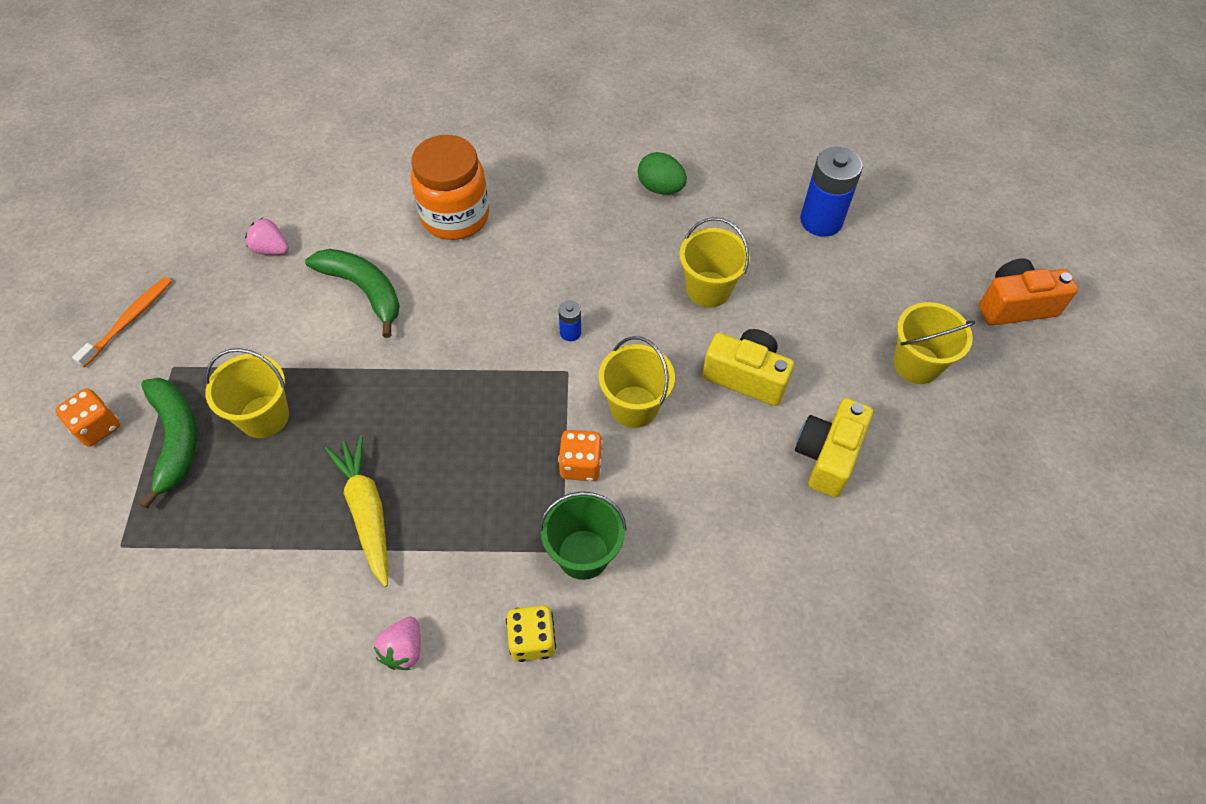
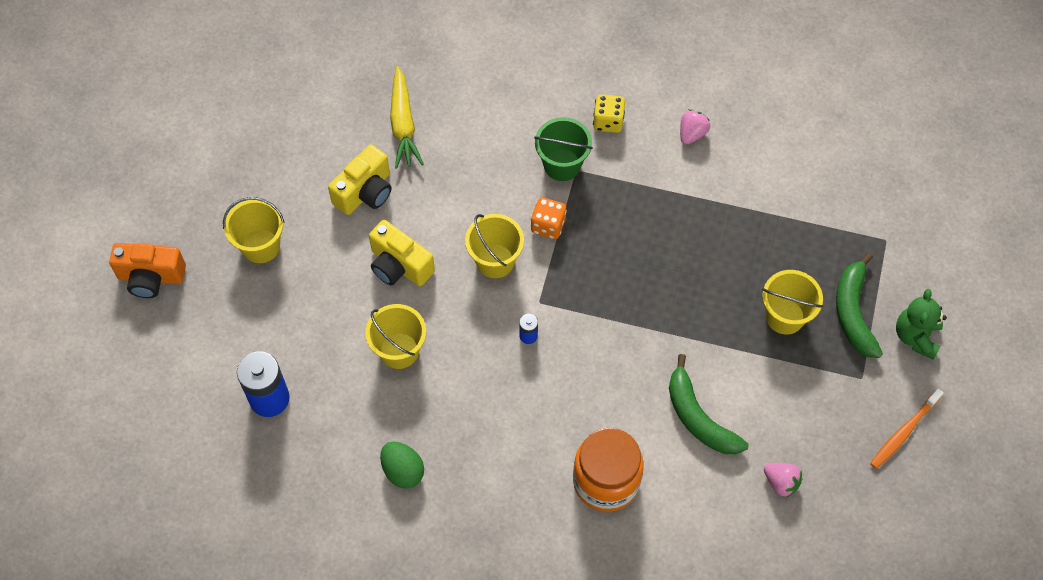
camera: 165 degrees left, 5 degrees up
orange dice [55,388,120,447] -> green teddy bear [896,289,947,360]
yellow carrot [325,435,388,587] -> yellow carrot moved to [390,66,424,169]

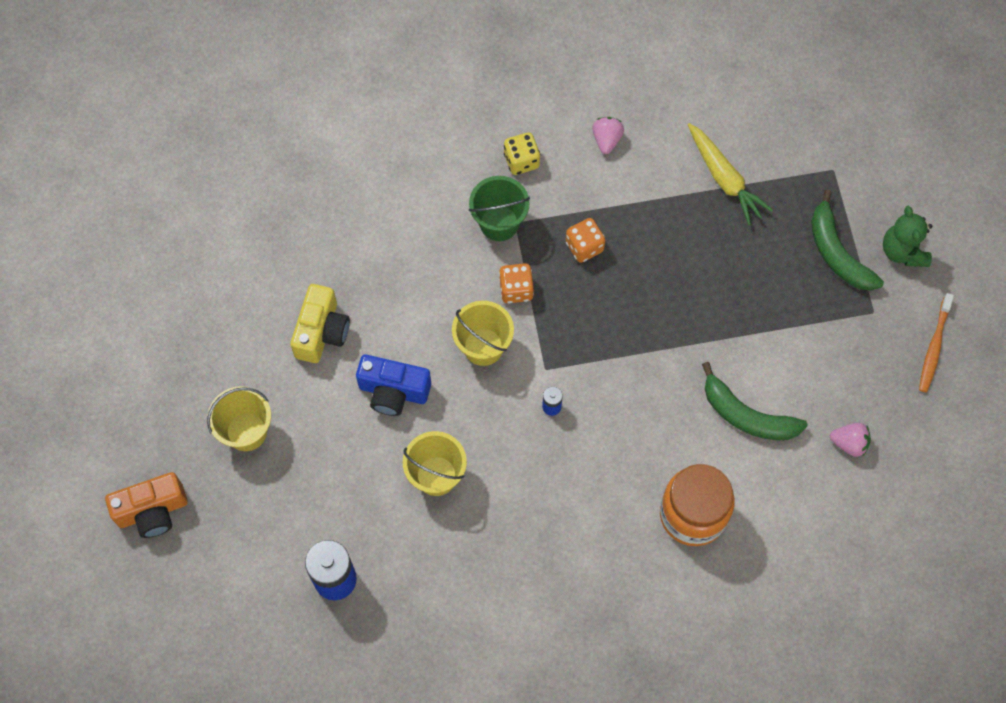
camera: 25 degrees left, 5 degrees up
yellow camera [369,220,435,286] -> blue camera [356,354,431,416]
green egg [380,442,424,489] -> none
yellow carrot [390,66,424,169] -> yellow carrot moved to [688,123,773,225]
yellow bucket [762,270,823,334] -> none
none -> orange dice [566,218,605,263]

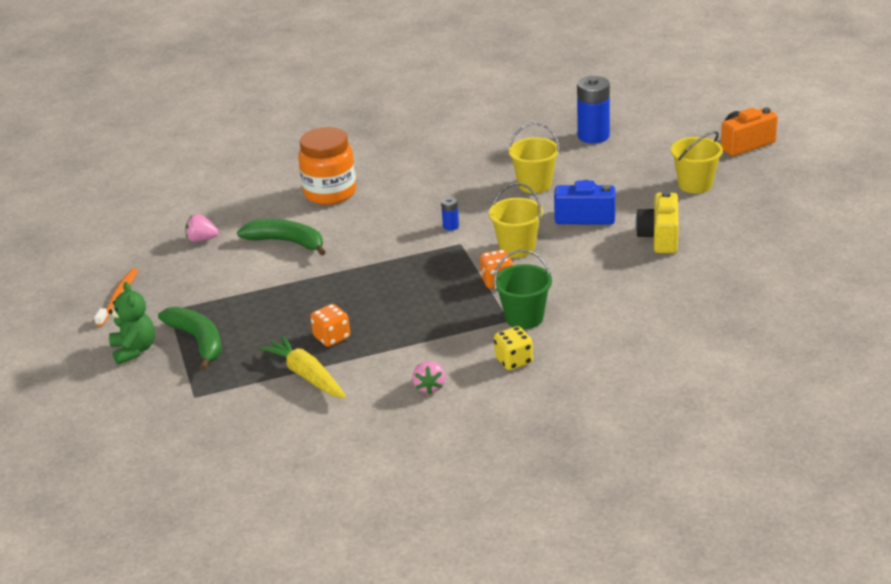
camera: 175 degrees right, 35 degrees down
orange dice [566,218,605,263] -> orange dice moved to [310,304,350,347]

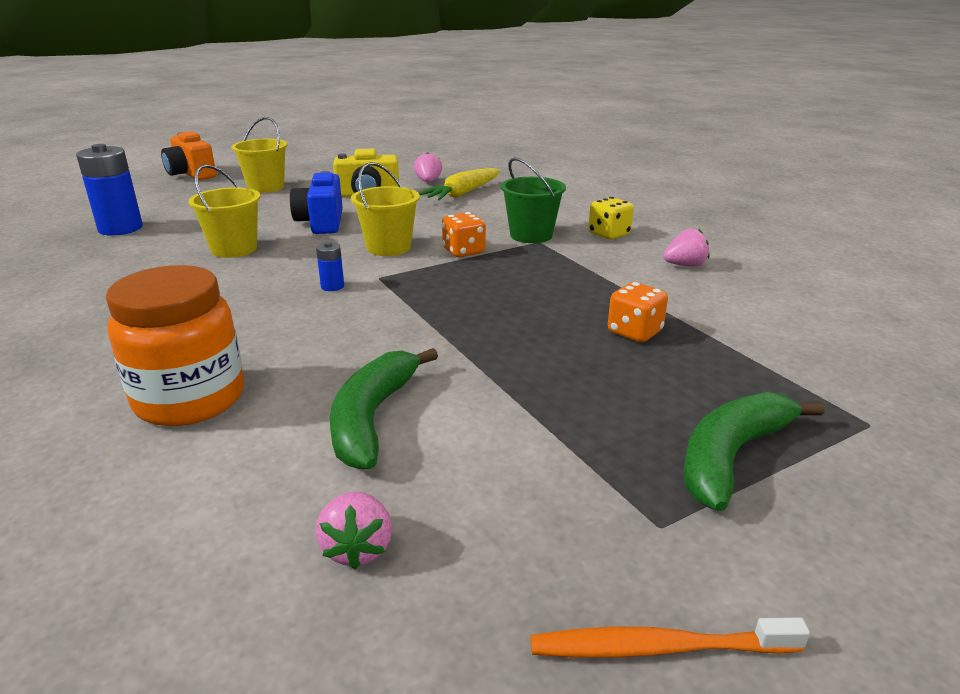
camera: 105 degrees left, 5 degrees down
green teddy bear [108,282,155,365] -> none
yellow carrot [259,335,346,398] -> yellow carrot moved to [419,168,501,201]
none -> pink strawberry [414,152,442,182]

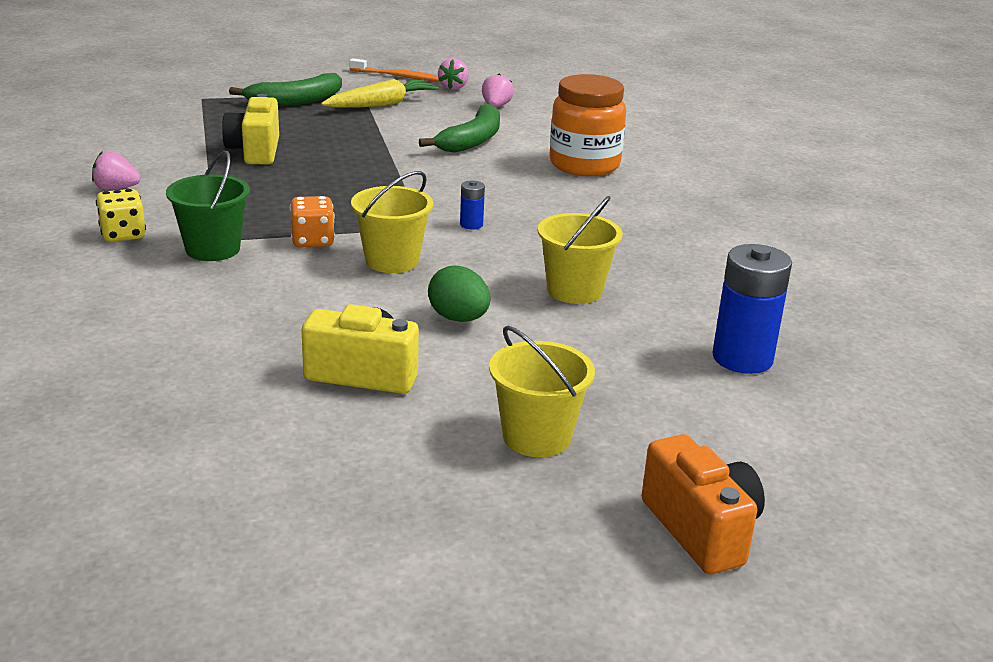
camera: 165 degrees left, 0 degrees up
blue camera [290,171,343,234] -> green egg [428,265,490,322]
pink strawberry [414,152,442,182] -> pink strawberry moved to [438,58,469,90]
yellow carrot [419,168,501,201] -> yellow carrot moved to [321,79,439,108]
orange dice [608,282,668,342] -> yellow camera [222,94,279,164]

